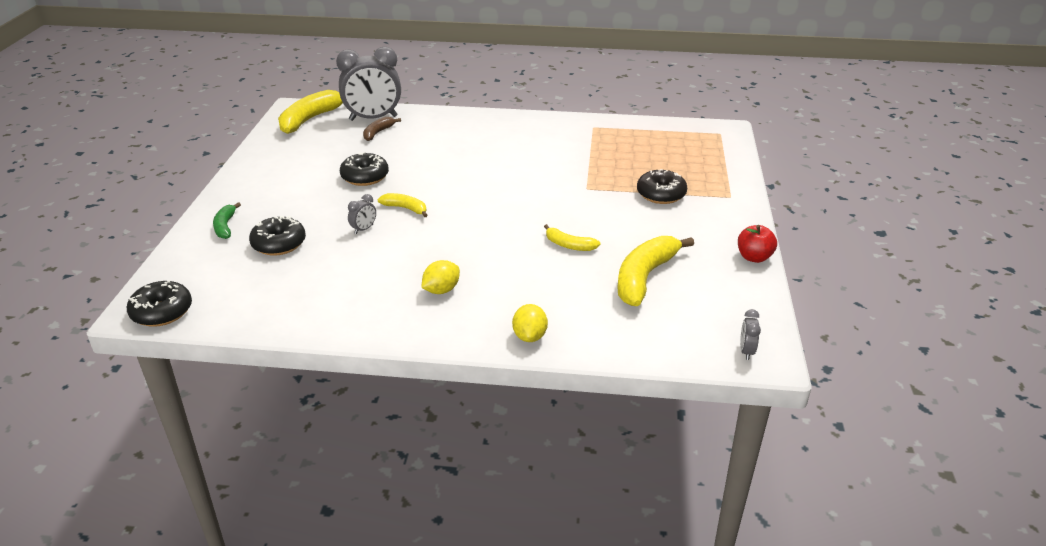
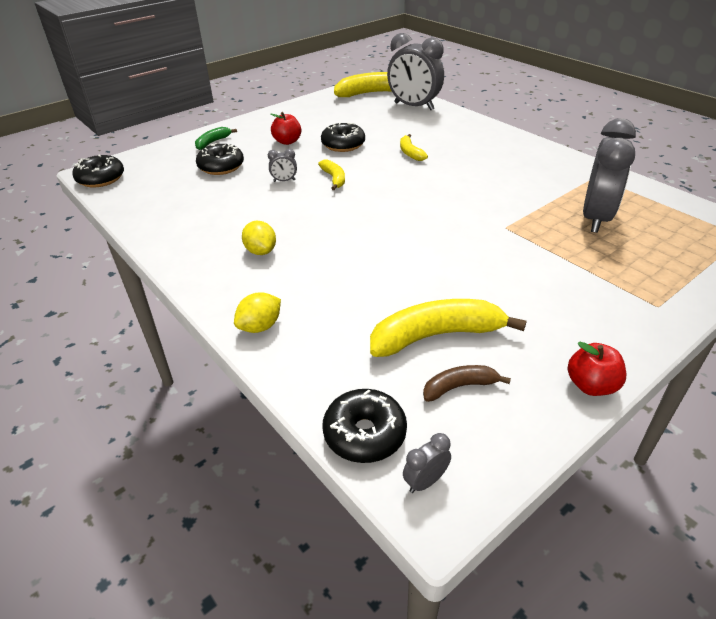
camera: 45 degrees right, 5 degrees up
brown banana [363,117,401,141] -> brown banana moved to [423,365,511,402]
yellow lemon [421,260,460,294] -> yellow lemon turned 60 degrees clockwise [242,221,276,255]
yellow banana [544,224,601,251] -> yellow banana moved to [400,134,428,161]
black donut [637,169,687,204] -> black donut moved to [323,389,407,463]
none -> red apple [270,112,301,145]
none -> grey clock [583,118,636,233]

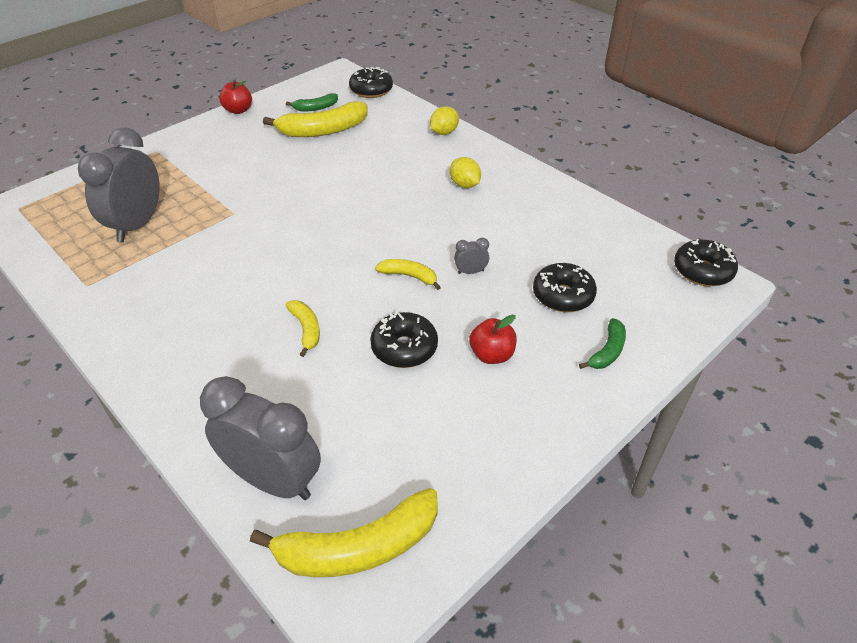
camera: 175 degrees right, 5 degrees up
yellow banana [318,159,345,190] -> yellow banana turned 135 degrees clockwise [375,259,441,290]
grey clock [403,433,451,493] -> none
brown banana [423,365,511,402] -> green banana [286,93,338,111]

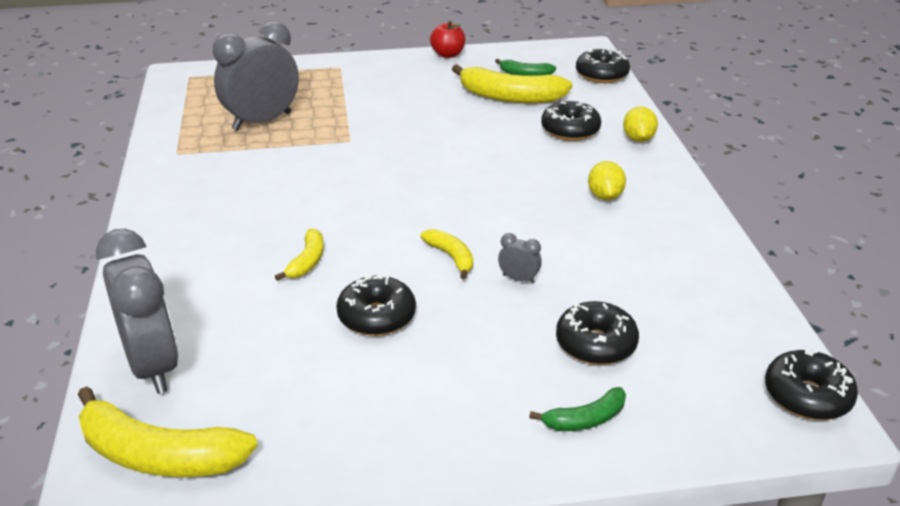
camera: 35 degrees right, 10 degrees down
yellow lemon [430,106,459,135] -> yellow lemon turned 75 degrees counterclockwise [623,106,658,142]
red apple [469,314,517,364] -> none
none -> black donut [541,101,601,141]

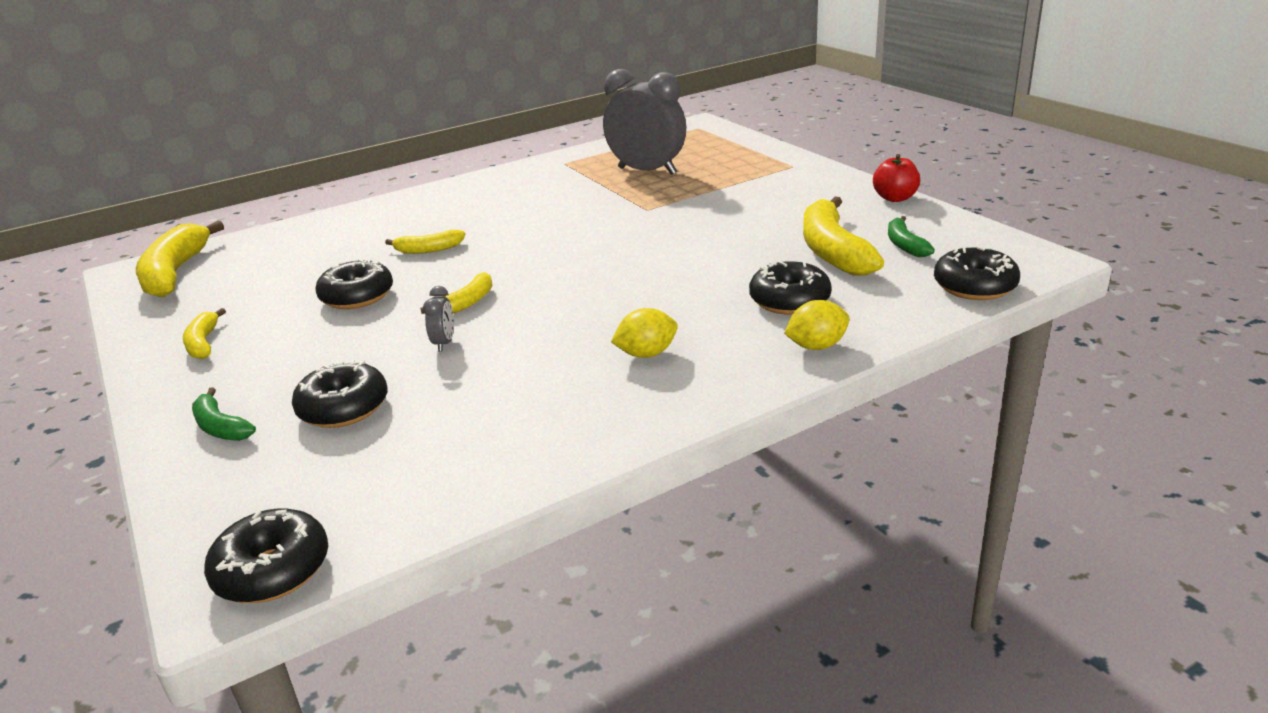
camera: 70 degrees right, 5 degrees down
grey clock [96,229,178,394] -> none
none -> yellow banana [183,308,226,359]

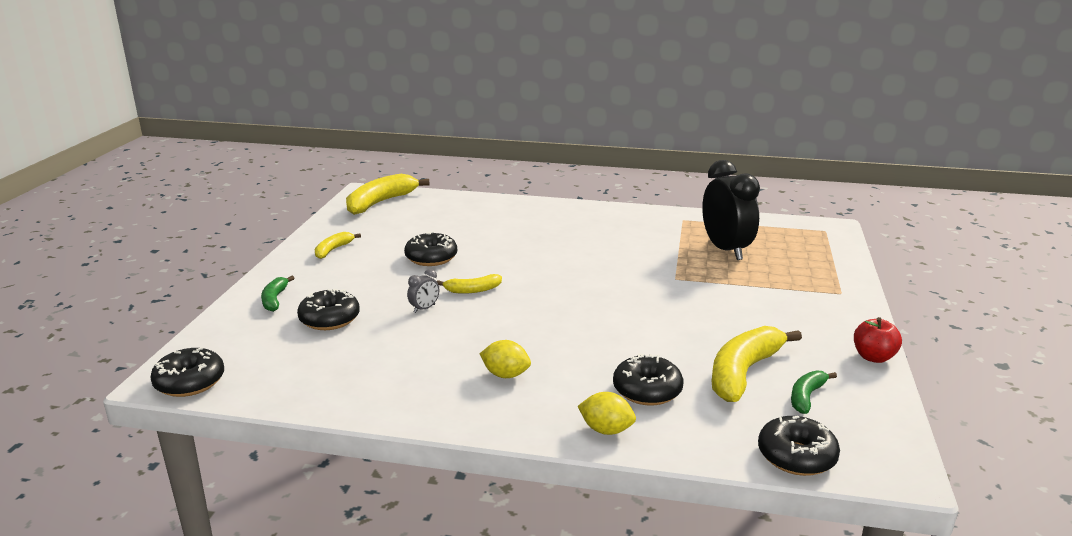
camera: 40 degrees right, 5 degrees down
yellow banana [385,230,465,254] -> none
grey clock [603,69,686,175] -> black clock [702,160,760,260]

